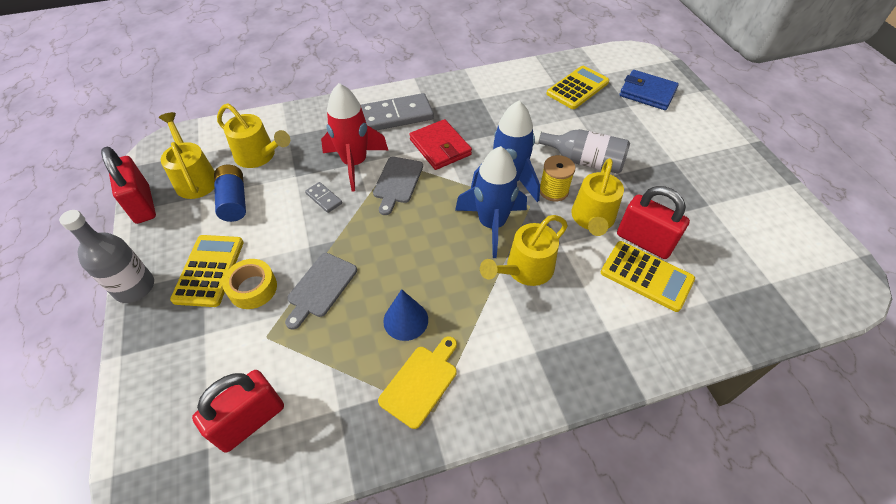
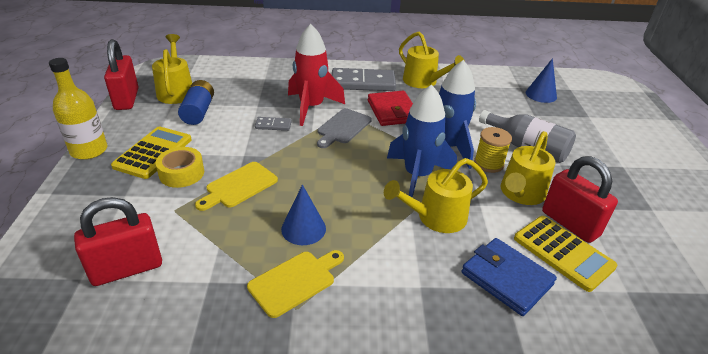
camera: 15 degrees right, 15 degrees down
grey bottle [59,210,154,303] -> yellow bottle [49,58,107,160]
yellow watering can [217,103,290,168] -> yellow watering can moved to [399,32,465,88]
grey cutting board [285,253,357,330] -> yellow cutting board [195,162,278,211]
grey domino [305,182,342,213] -> grey domino turned 60 degrees counterclockwise [255,117,292,131]
yellow calculator [546,66,609,109] -> blue cone [526,58,557,103]
blue wallet [620,70,679,110] -> blue wallet moved to [461,238,557,316]

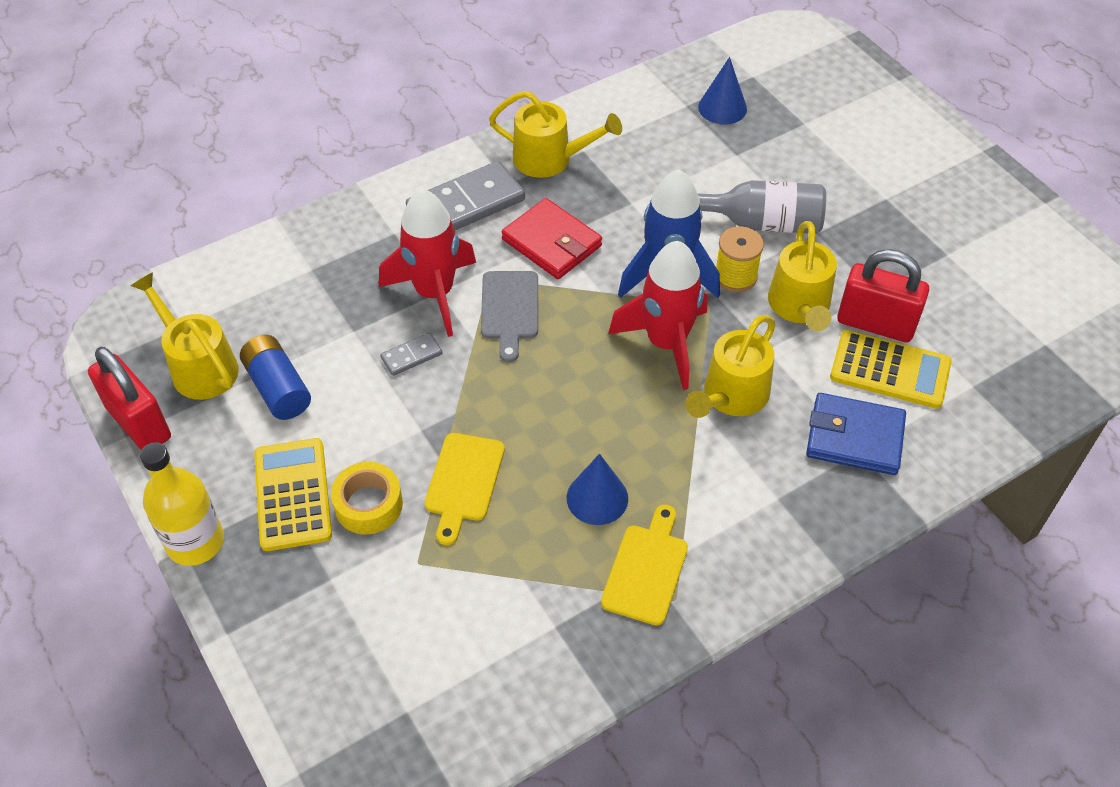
camera: 30 degrees left, 15 degrees up
red padlock [74,197,162,286] -> none
blue rocket [387,85,457,198] -> red rocket [608,241,707,390]

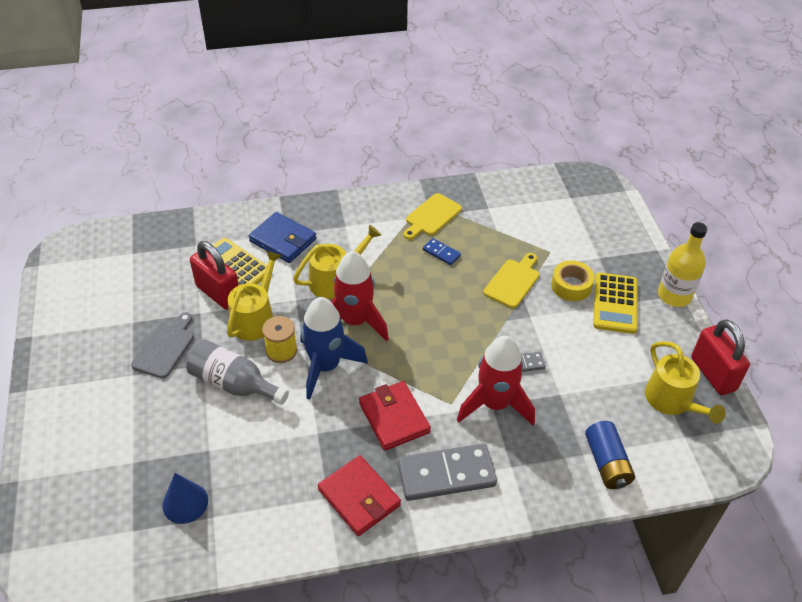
camera: 160 degrees left, 5 degrees down
blue battery [240,335,311,420] -> blue battery moved to [585,421,635,489]
grey cutting board [481,271,538,362] -> grey cutting board moved to [131,312,194,379]
yellow watering can [489,91,622,178] -> red wallet [318,455,401,536]
blue cone [567,454,628,525] -> blue domino [423,238,461,265]

